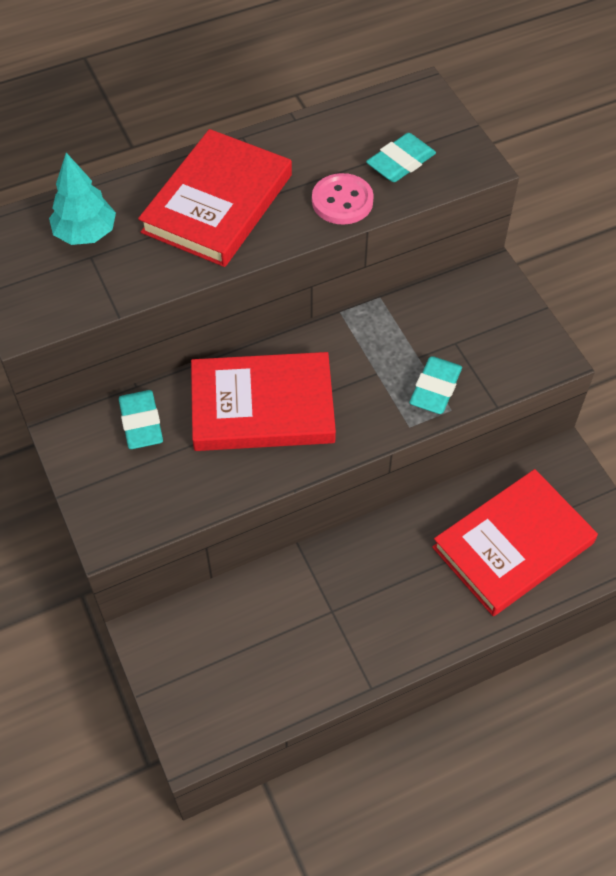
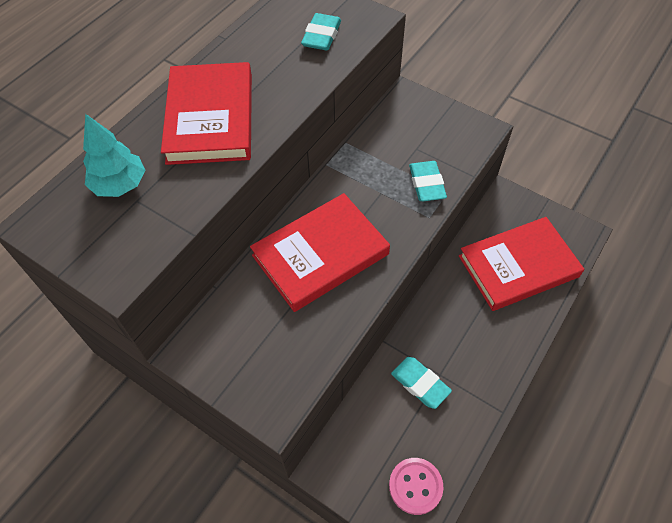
camera: 30 degrees left, 0 degrees up
turquoise eraser [119,390,163,449] -> turquoise eraser moved to [391,357,452,409]
pink button [312,173,374,225] -> pink button moved to [389,458,444,515]
red book [432,469,598,616] -> red book turned 45 degrees clockwise [459,217,584,311]

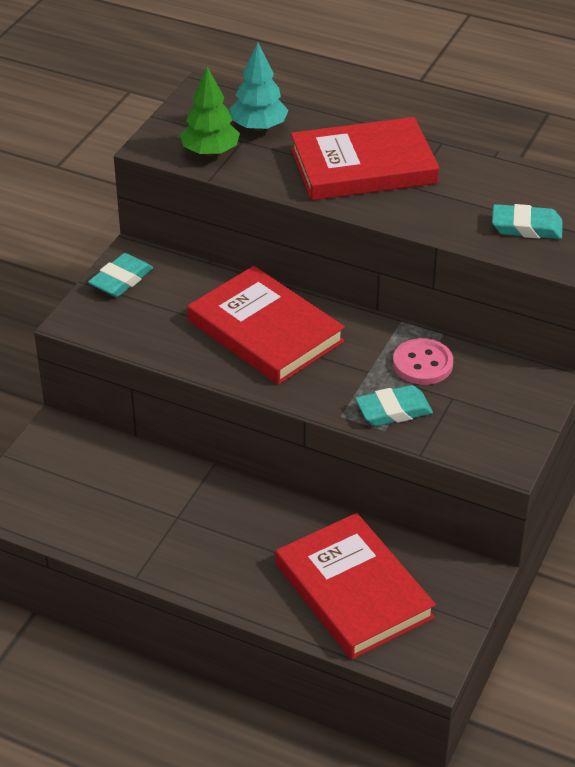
camera: 80 degrees right, 15 degrees down
pink button [389,458,444,515] -> pink button moved to [393,338,453,385]
turquoise eraser [391,357,452,409] -> turquoise eraser moved to [88,253,153,297]
none -> green tree [180,67,240,156]

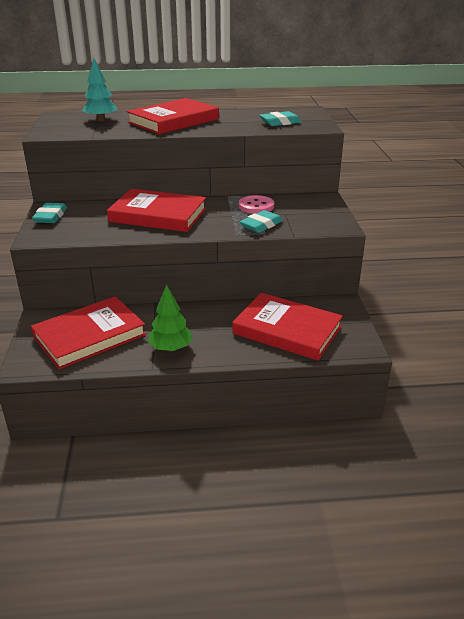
camera: 30 degrees left, 10 degrees down
green tree [180,67,240,156] -> green tree moved to [148,284,193,351]
none -> red book [31,296,146,369]

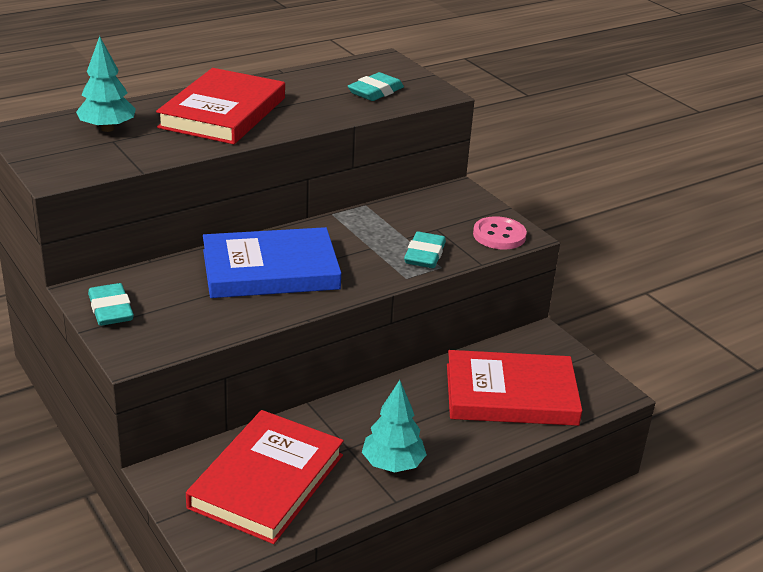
camera: 30 degrees left, 0 degrees up
red book [107,189,206,232] -> blue book [203,227,341,298]
green tree [148,284,193,351] -> turquoise tree [362,380,427,472]
pink button [239,195,274,214] -> pink button moved to [473,216,527,250]

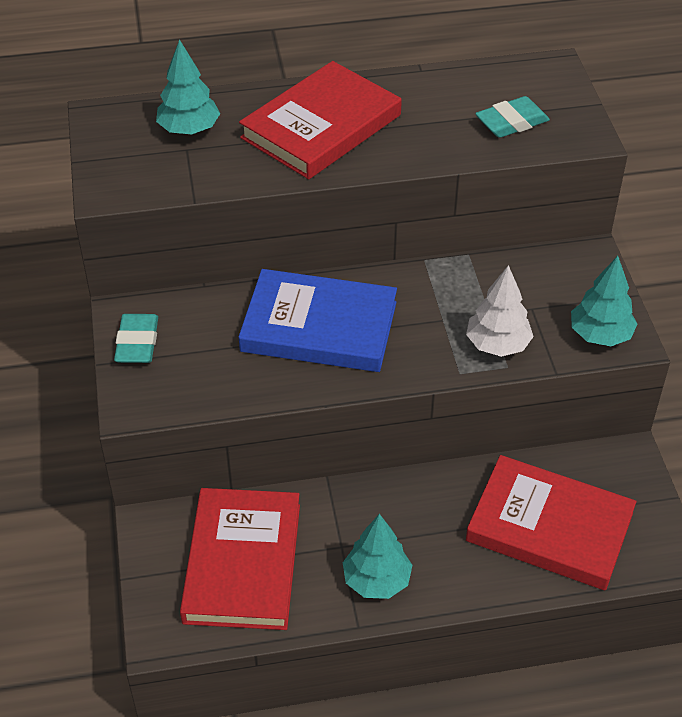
camera: 25 degrees right, 15 degrees up
red book [186,410,344,544] -> red book turned 45 degrees counterclockwise [180,488,300,630]
turquoise eraser [404,231,446,268] -> white tree [466,265,534,357]
pink button [473,216,527,250] -> turquoise tree [571,256,637,346]

